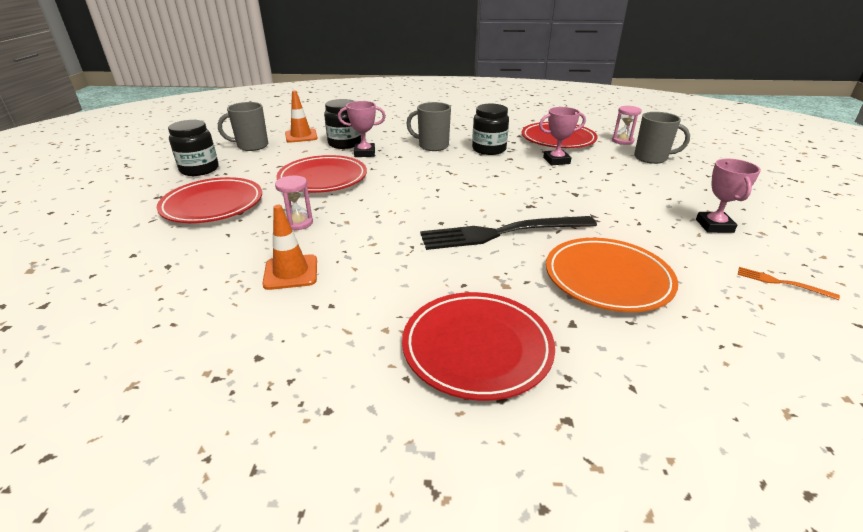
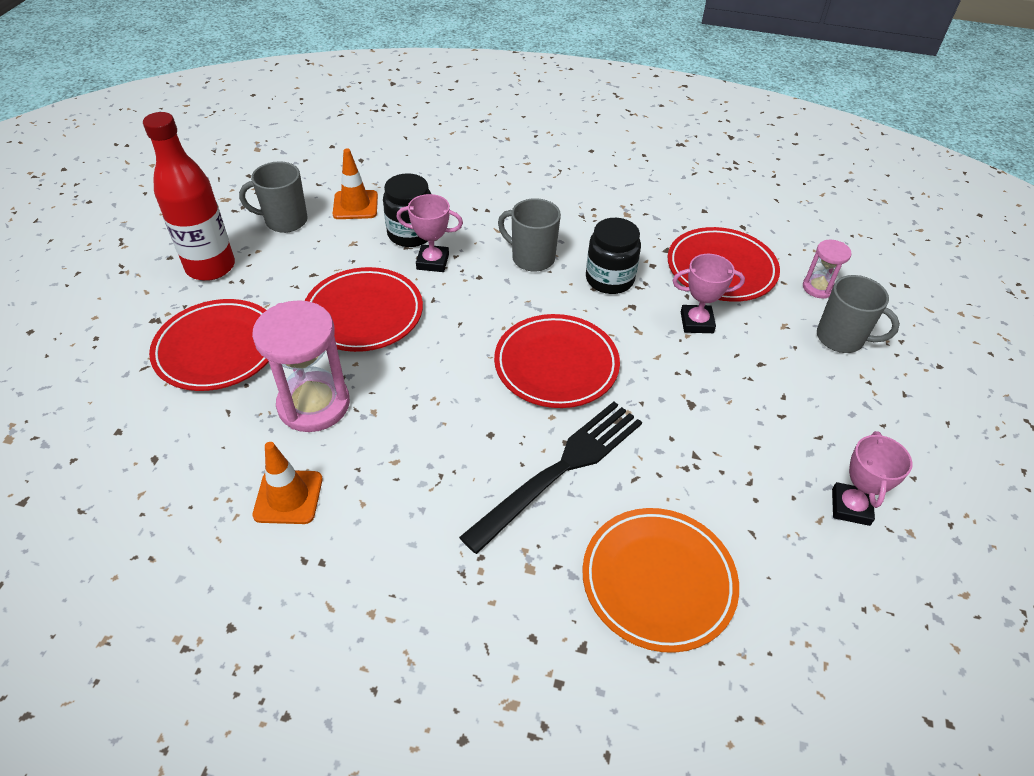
camera: 10 degrees right, 15 degrees up
black jar [168,120,219,176] -> red bottle [143,112,235,281]
pink hourglass [275,176,313,230] -> pink hourglass [252,300,350,432], size x1.92
red plate [402,292,555,401] -> red plate moved to [494,314,620,408]
black fork [420,216,597,250] -> black fork turned 135 degrees clockwise [459,402,642,554]
orange fork [738,267,840,300] -> none

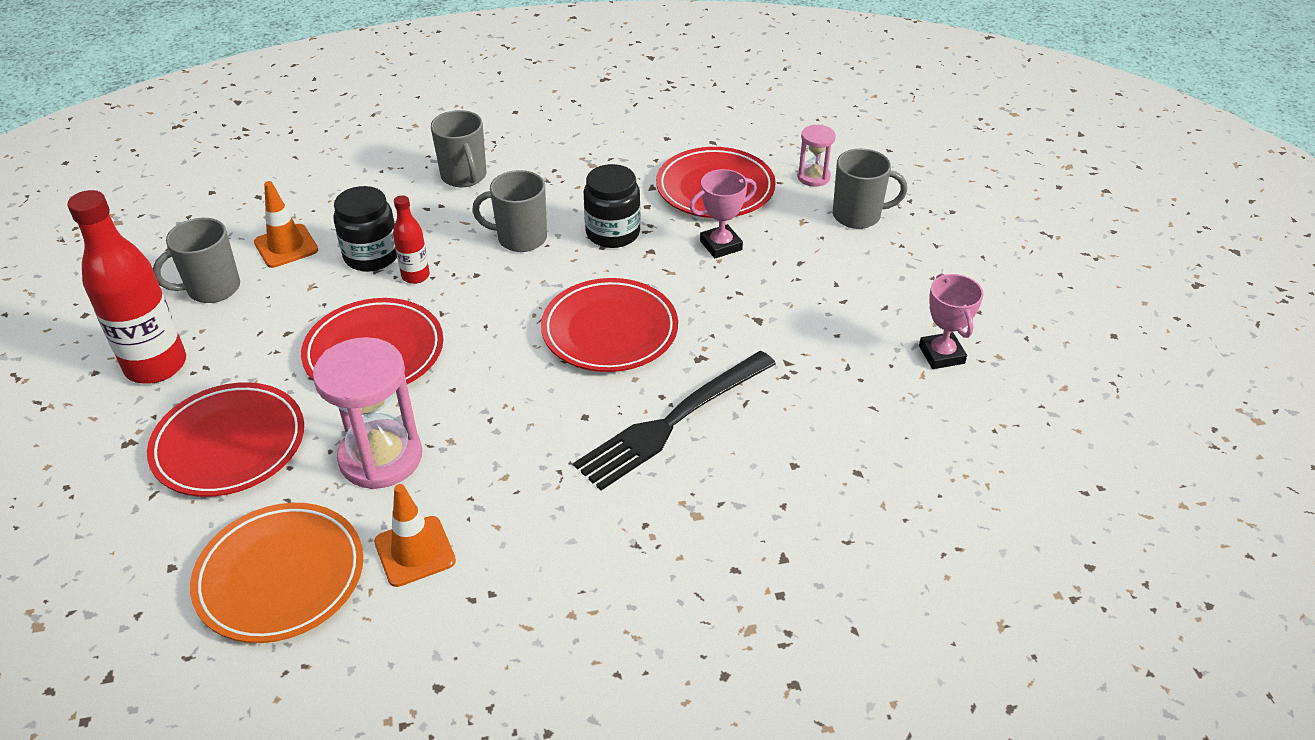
camera: 25 degrees left, 5 degrees down
pink trophy [396,194,463,272] -> red bottle [393,195,430,284]
black fork [459,402,642,554] -> black fork turned 150 degrees counterclockwise [573,351,776,491]
orange plate [582,508,739,653] -> orange plate moved to [190,503,363,643]
none -> grey mug [431,110,486,187]

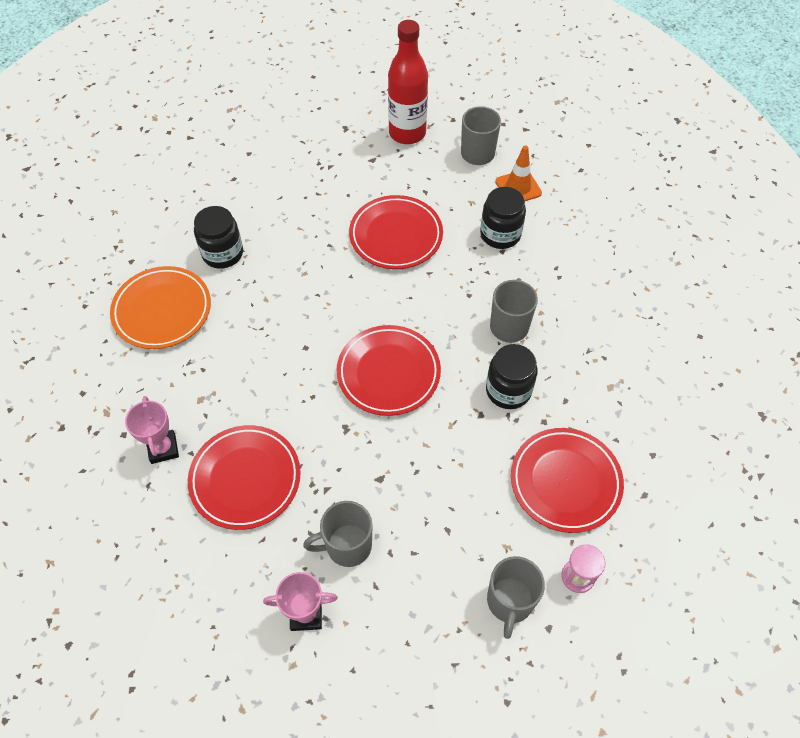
camera: 100 degrees right, 15 degrees up
red plate [147,382,304,497] -> red plate moved to [188,425,301,530]
orange plate [190,503,363,643] -> orange plate moved to [110,266,211,349]
pink hourglass [313,337,422,489] -> none
orange traffic cone [374,484,456,587] -> black jar [194,206,243,269]
red bottle [393,195,430,284] -> none
grey mug [431,110,486,187] -> grey mug moved to [303,501,373,567]
black fork [573,351,776,491] -> none
pink trophy [689,169,757,258] -> pink trophy moved to [125,396,179,464]

